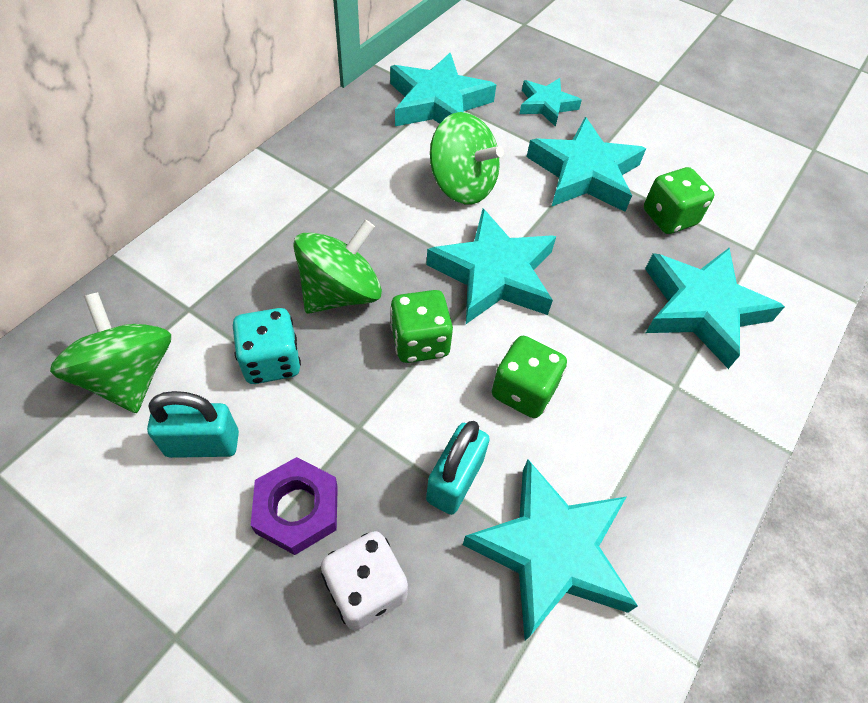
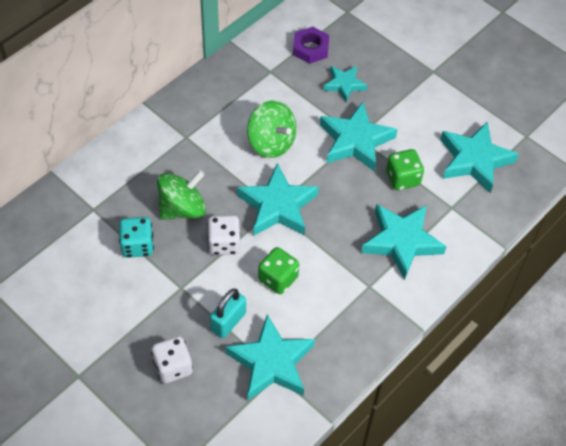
camera: 10 degrees right, 0 degrees up
green spinning top [50,292,171,413] -> none
turquoise padlock [147,391,239,458] -> none
purple nut [251,457,338,555] -> purple nut moved to [293,27,329,64]
turquoise star [390,53,496,126] -> turquoise star moved to [440,121,519,193]
green dice [390,290,453,363] -> white dice [207,215,240,255]

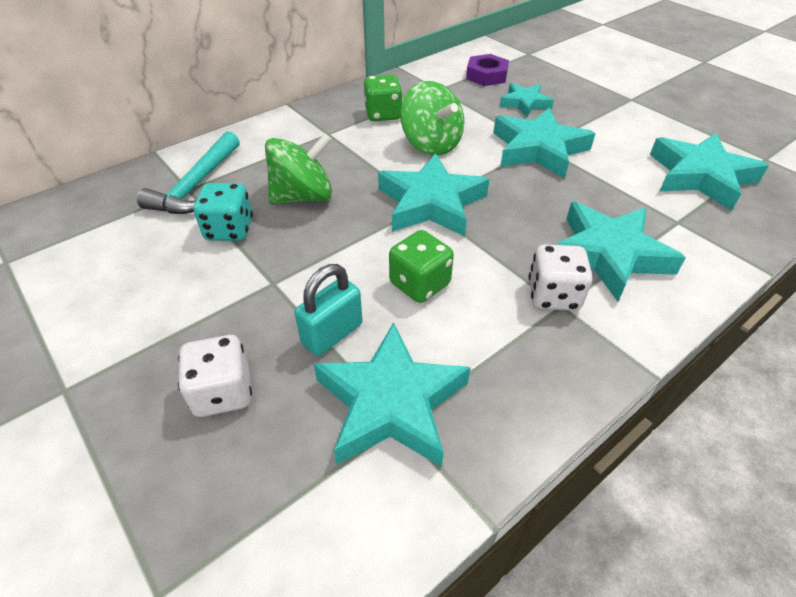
camera: 10 degrees right, 10 degrees down
white dice [207,215,240,255] -> white dice moved to [529,244,592,311]
green dice [386,149,424,190] -> green dice moved to [364,74,403,121]
none -> turquoise hammer [137,131,240,214]

